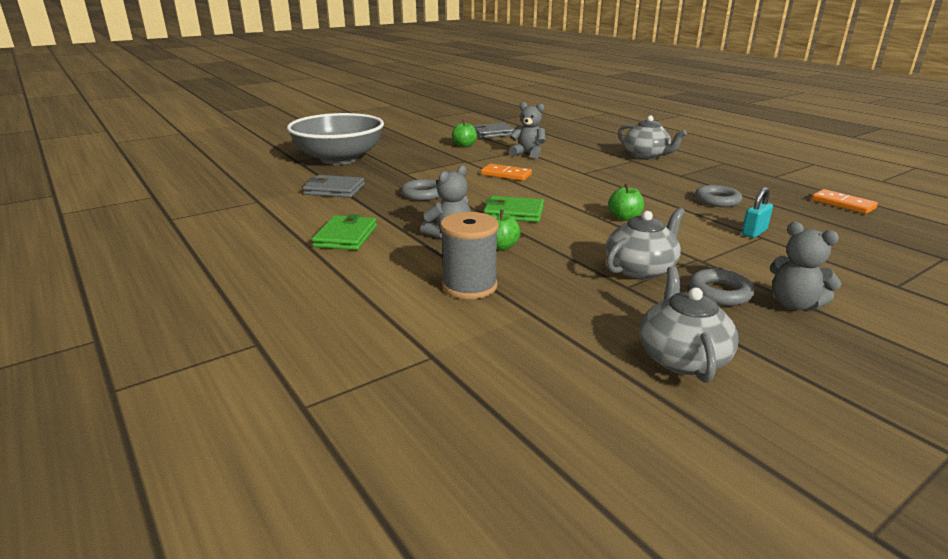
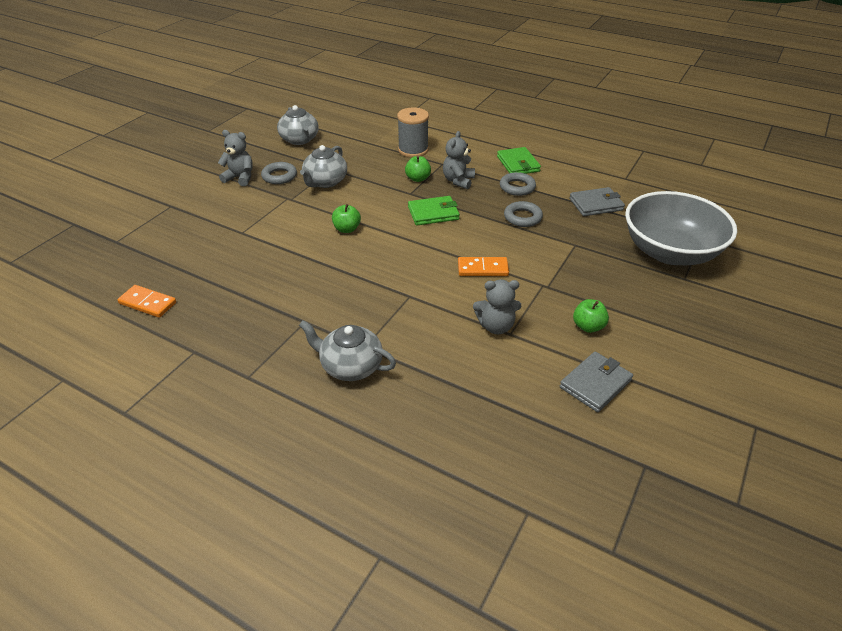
camera: 155 degrees right, 15 degrees up
grey ring [695,185,742,207] -> grey ring moved to [500,172,536,196]
turquoise padlock [742,187,773,238] -> none

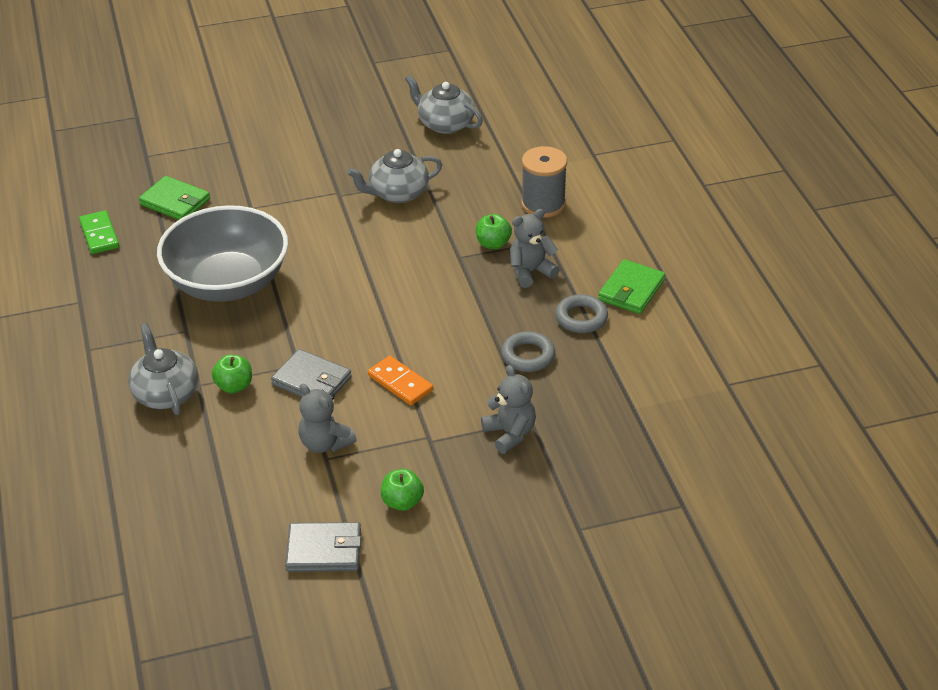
camera: 45 degrees right, 0 degrees up
orange domino [117,285,176,318] -> green domino [79,210,119,254]
grey teddy bear [218,130,253,186] -> grey teddy bear moved to [481,365,536,454]
grey ring [261,162,297,184] -> none
grey teapot [277,105,318,145] -> grey teapot turned 105 degrees clockwise [405,75,483,134]
green apple [332,204,361,233] -> green apple moved to [212,355,252,393]
green wallet [408,196,460,226] -> green wallet moved to [139,176,210,220]
grey wallet [569,187,625,216] -> grey wallet moved to [271,349,352,397]
grey bowl [625,191,737,265] -> grey bowl moved to [157,205,288,302]

